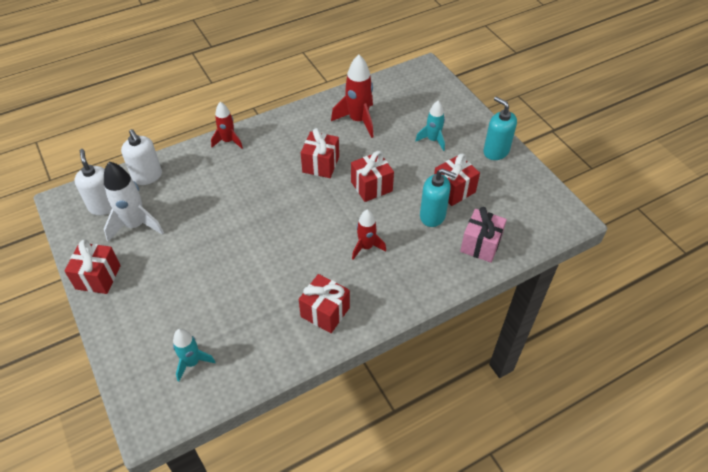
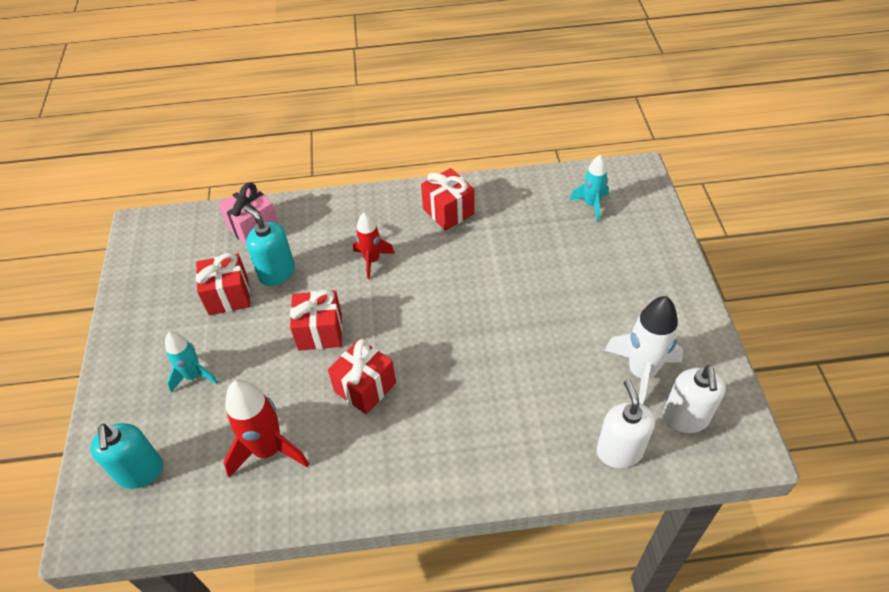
camera: 155 degrees left, 0 degrees up
red gift [64,240,121,294] -> none
red rocket [211,102,243,149] -> none
turquoise soap dispenser [483,97,517,160] -> turquoise soap dispenser moved to [90,423,163,489]

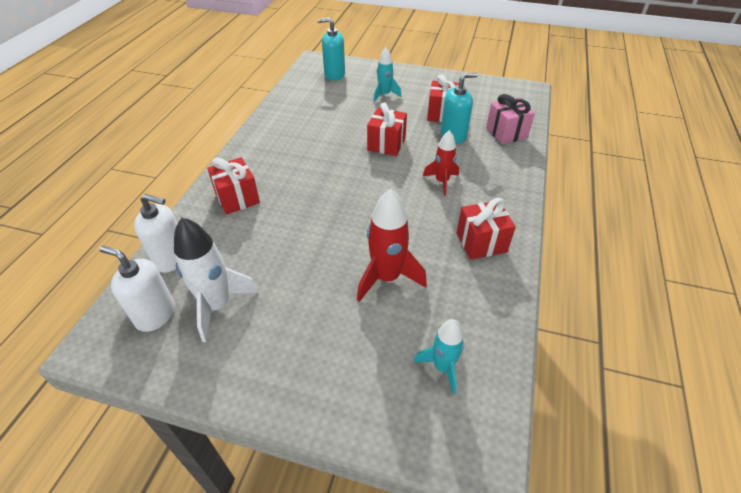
camera: 110 degrees right, 5 degrees down
red rocket [224,380,309,478] -> red rocket moved to [357,189,427,302]
red gift [328,339,396,415] -> red gift moved to [207,157,260,215]

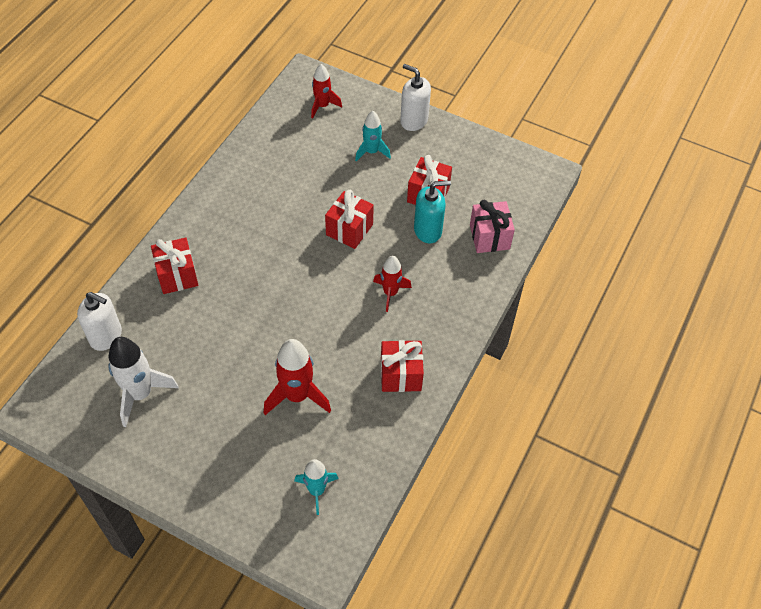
camera: 10 degrees right, 10 degrees up
white soap dispenser [99,246,175,332] -> white soap dispenser moved to [400,64,431,131]
turquoise soap dispenser [317,17,345,81] -> red rocket [311,64,342,119]

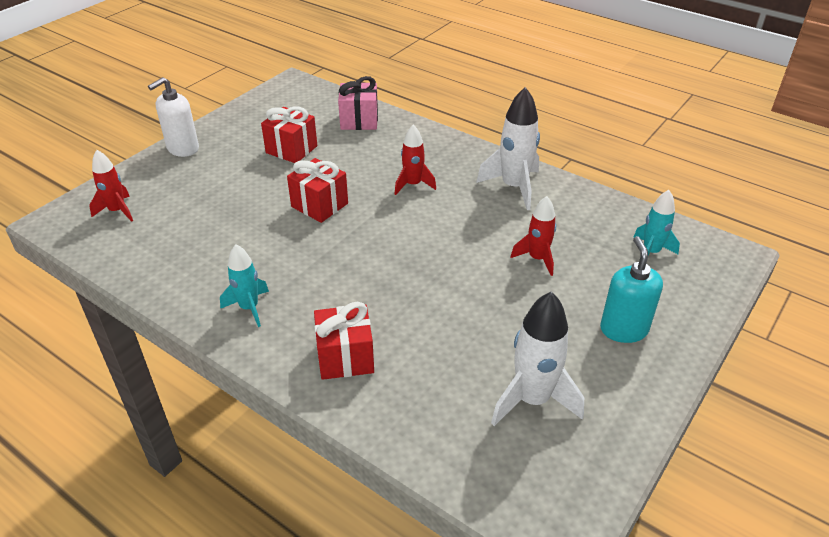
camera: 80 degrees left, 15 degrees down
white soap dispenser [77,292,122,351] -> none
red rocket [264,339,331,415] -> red rocket [510,196,556,276], size x0.63
turquoise rocket [355,111,391,161] -> turquoise rocket moved to [220,244,269,327]
red gift [381,340,424,392] -> white rocket [476,87,540,210]
turquoise soap dispenser [414,181,451,243] -> turquoise soap dispenser moved to [600,236,663,343]

